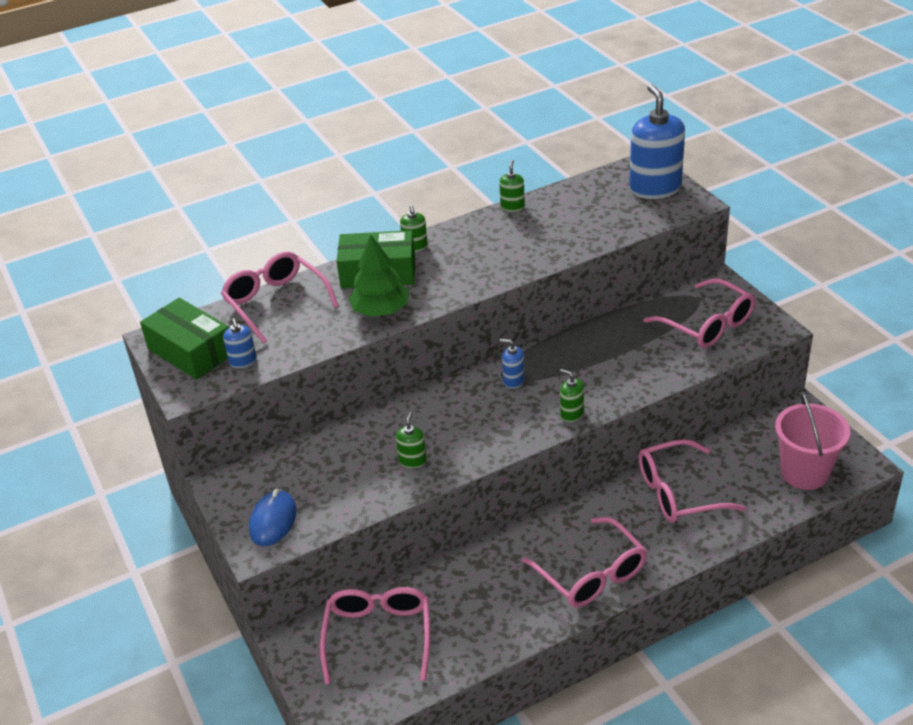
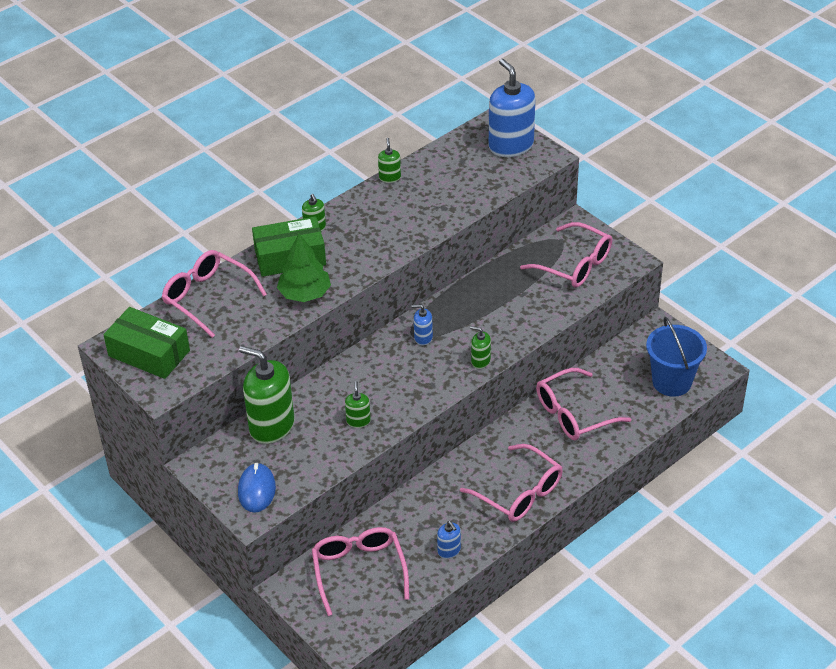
camera: 15 degrees left, 5 degrees up
blue soap dispenser [223,318,257,368] -> blue soap dispenser moved to [437,521,461,559]
pink bucket [775,392,850,490] -> blue bucket [646,317,707,397]
none -> green soap dispenser [239,346,295,444]

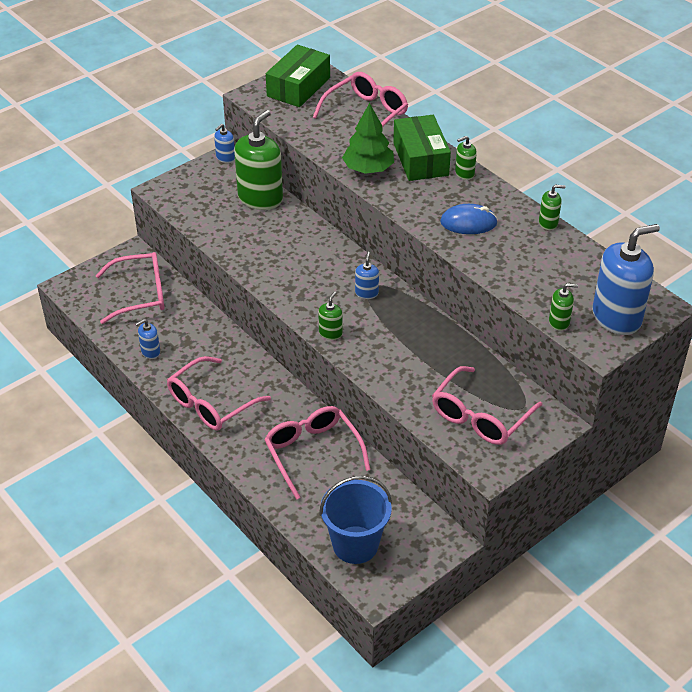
camera: 90 degrees right, 0 degrees up
blue mouse [238,463,276,513] -> blue mouse moved to [440,204,498,234]
green soap dispenser [345,381,371,428] -> green soap dispenser moved to [549,283,578,331]
none -> blue soap dispenser [214,124,235,163]

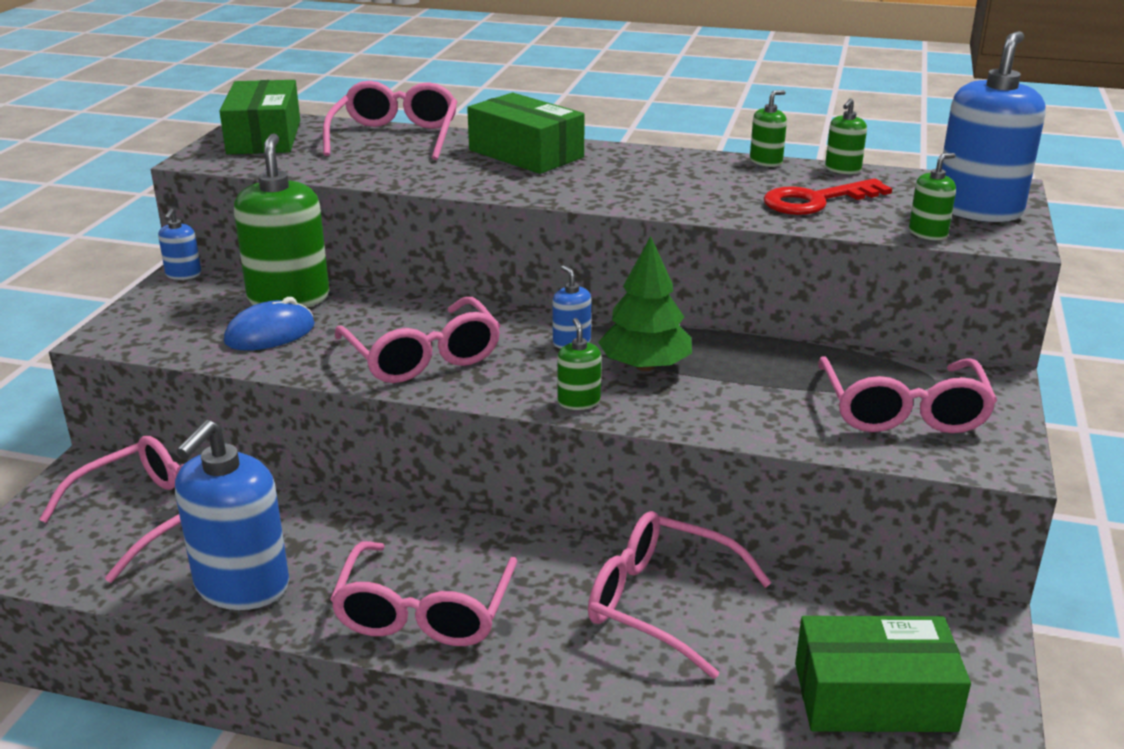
camera: 35 degrees left, 15 degrees down
blue soap dispenser [136,319,160,359] -> blue soap dispenser [175,420,289,610], size x2.19
blue bucket [319,476,392,564] -> green box [795,616,971,732]
green tree [342,103,394,174] -> green tree moved to [598,236,692,371]
blue mouse [440,204,498,234] -> blue mouse moved to [224,297,315,350]
green soap dispenser [455,136,477,180] -> green soap dispenser moved to [825,98,867,174]
none -> pink glasses [335,297,501,383]
none -> red key [764,178,892,215]

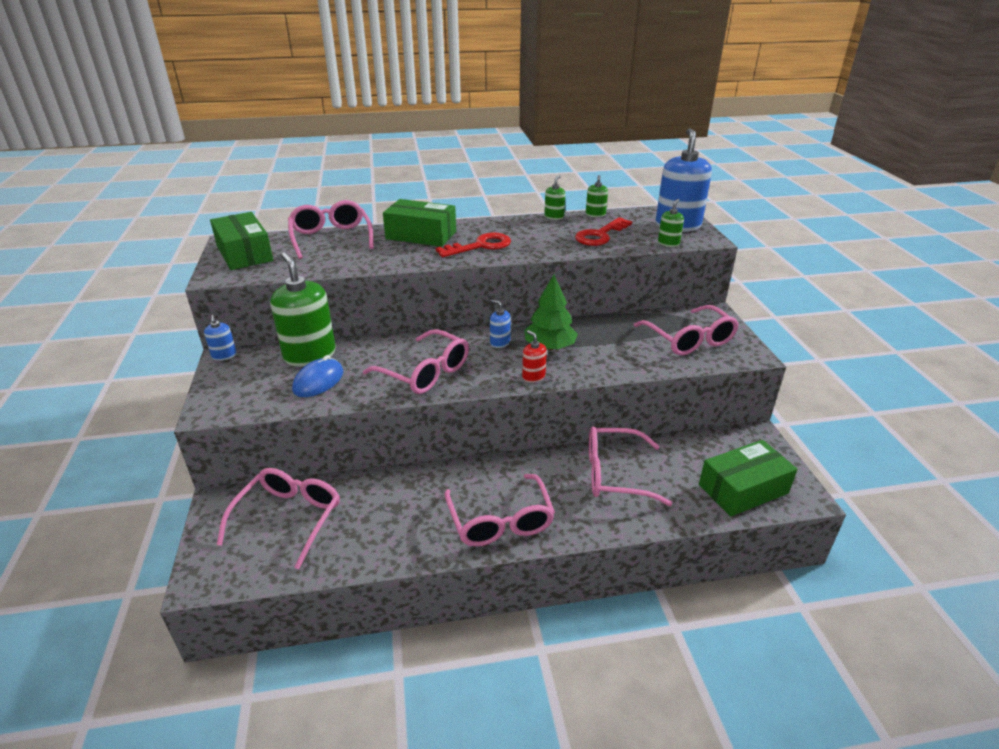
camera: 25 degrees left, 5 degrees up
blue soap dispenser [175,420,289,610] -> none
green soap dispenser [557,318,601,410] -> red soap dispenser [522,330,547,383]
none -> red key [436,232,511,257]

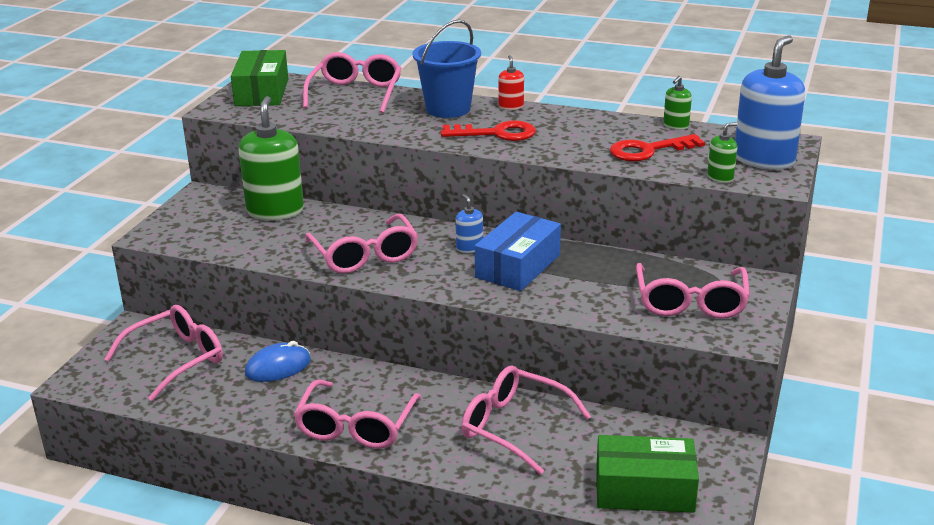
camera: 30 degrees right, 5 degrees down
blue soap dispenser [204,315,237,361] -> none
blue mouse [292,355,343,397] -> blue mouse moved to [245,341,311,382]
green box [383,199,456,247] -> blue bucket [413,19,481,118]
red soap dispenser [522,330,547,383] -> red soap dispenser moved to [498,55,524,110]
green tree [524,275,578,350] -> blue box [475,212,561,291]
green soap dispenser [544,175,565,220] -> none

